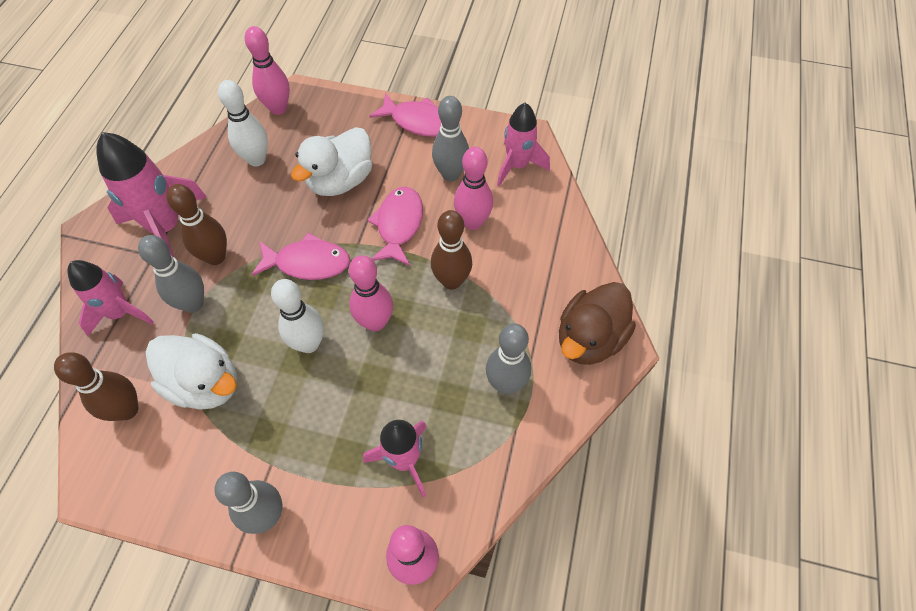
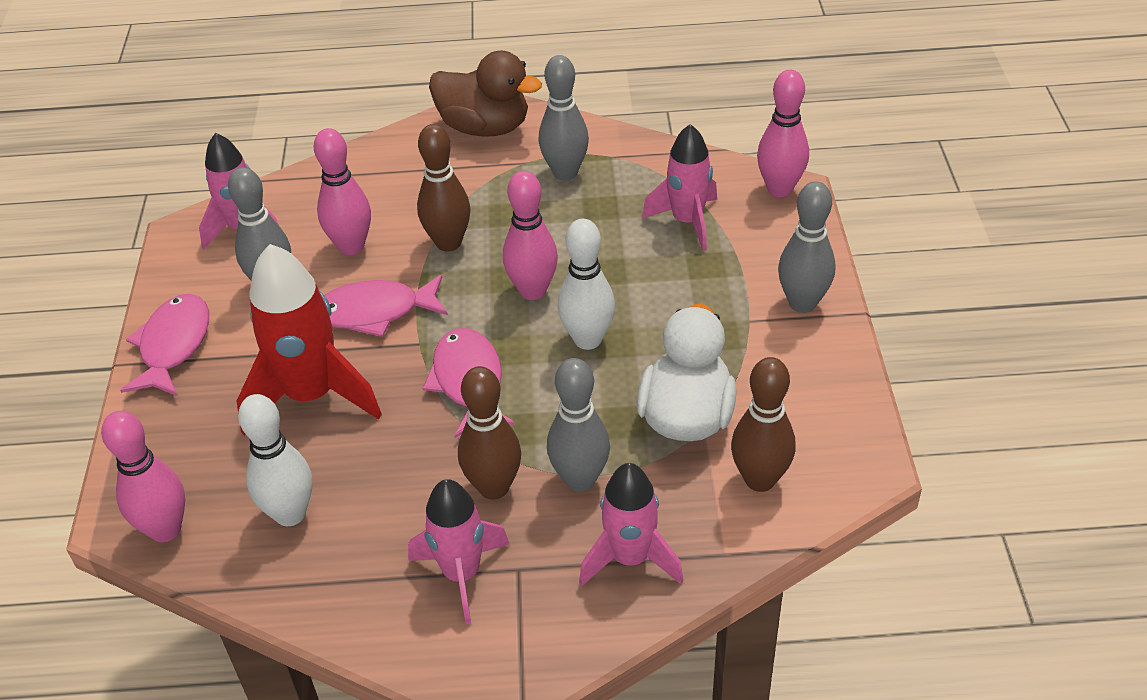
camera: 105 degrees left, 15 degrees down
pink rocket [96,132,207,258] -> pink rocket [408,479,510,624], size x0.66
white duck [291,127,372,196] -> red rocket [237,244,382,436]

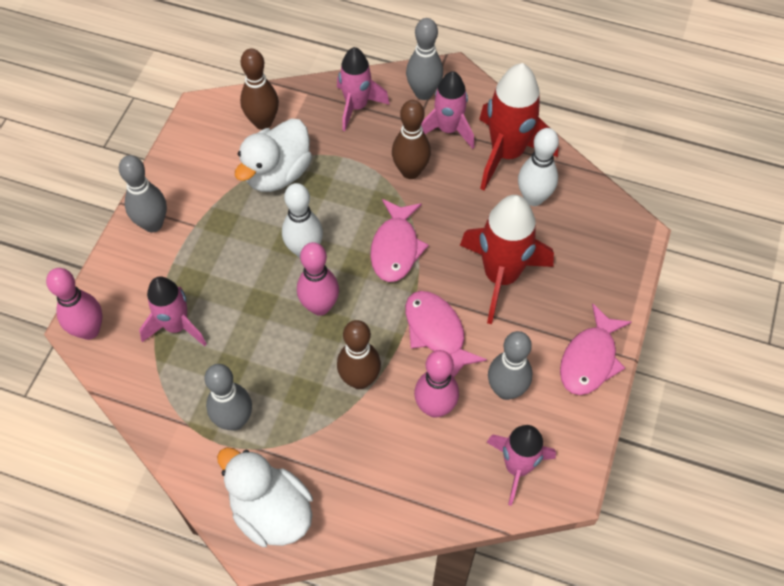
camera: 160 degrees left, 15 degrees up
pink bowling pin [101,411,185,542] -> none
pink fish [324,275,448,337] -> pink fish turned 135 degrees counterclockwise [405,291,487,377]
brown duck [429,51,542,137] -> white duck [217,447,313,547]
grey bowling pin [547,358,610,492] -> grey bowling pin moved to [406,18,443,100]
none -> red rocket [479,63,558,190]

